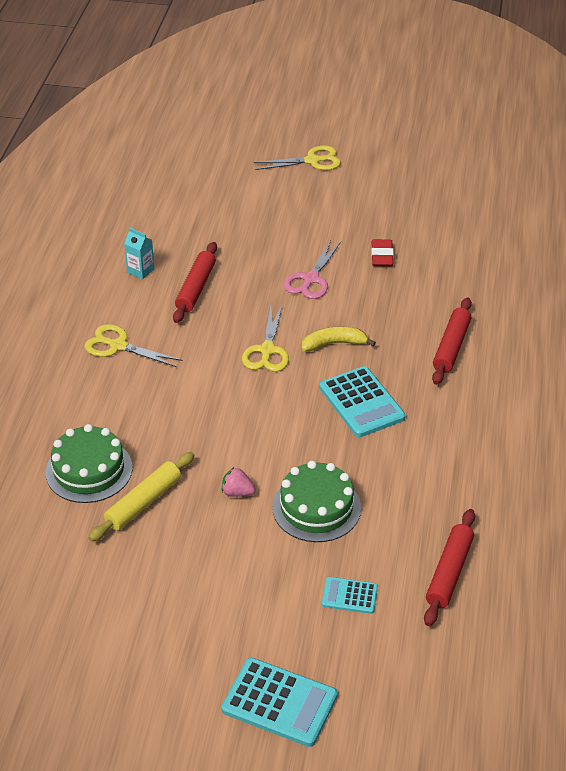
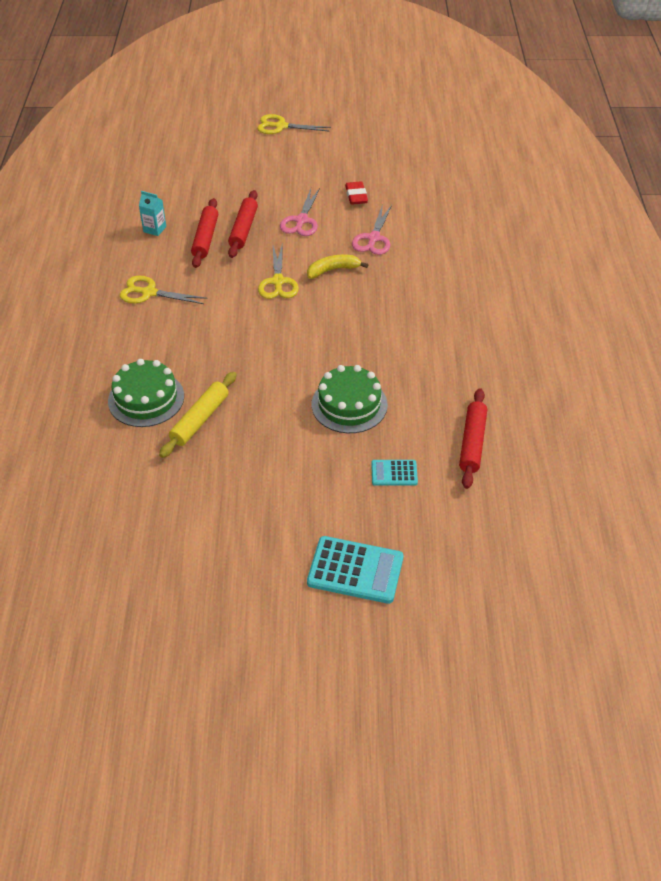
camera: 10 degrees left, 5 degrees up
pink strawberry [222,467,256,497] -> none
yellow scissors [254,146,341,170] -> yellow scissors turned 150 degrees counterclockwise [257,114,331,134]
turquoise calculator [319,366,405,437] -> none
red rolling pin [432,298,472,385] -> red rolling pin moved to [228,190,258,258]
none -> pink scissors [352,204,392,255]

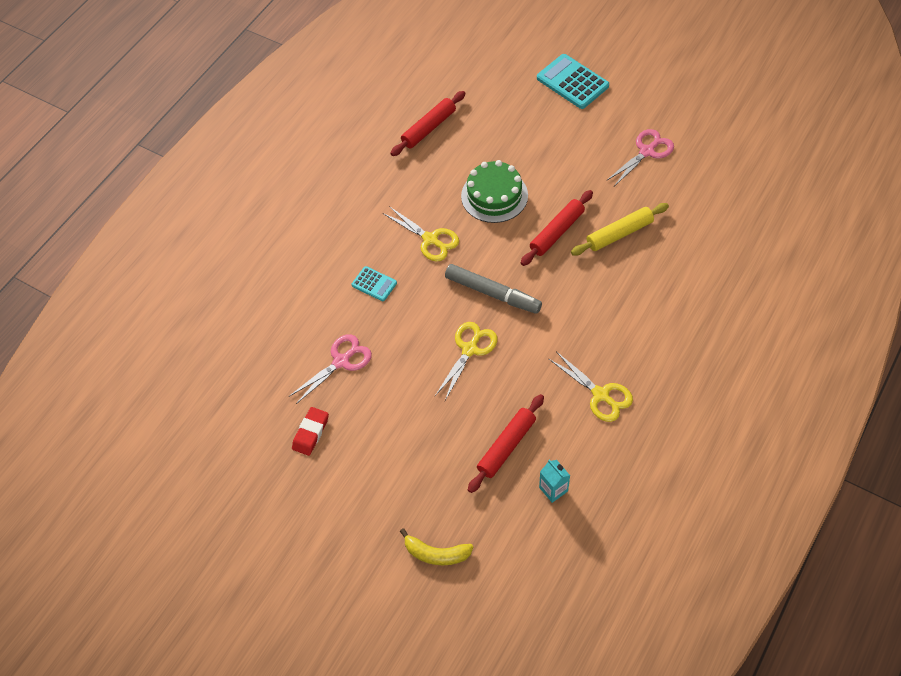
camera: 145 degrees left, 10 degrees up
green cake [108,359,184,427] -> none
red rolling pin [228,190,258,258] -> red rolling pin moved to [521,190,593,266]
yellow scissors [257,114,331,134] -> yellow scissors moved to [383,206,459,262]
pink scissors [280,188,320,236] -> pink scissors moved to [606,129,674,186]
yellow banana [307,255,368,279] -> yellow banana moved to [400,528,473,565]
turquoise calculator [371,460,418,486] -> turquoise calculator moved to [351,266,397,301]
none -> grey marker [445,264,542,314]

